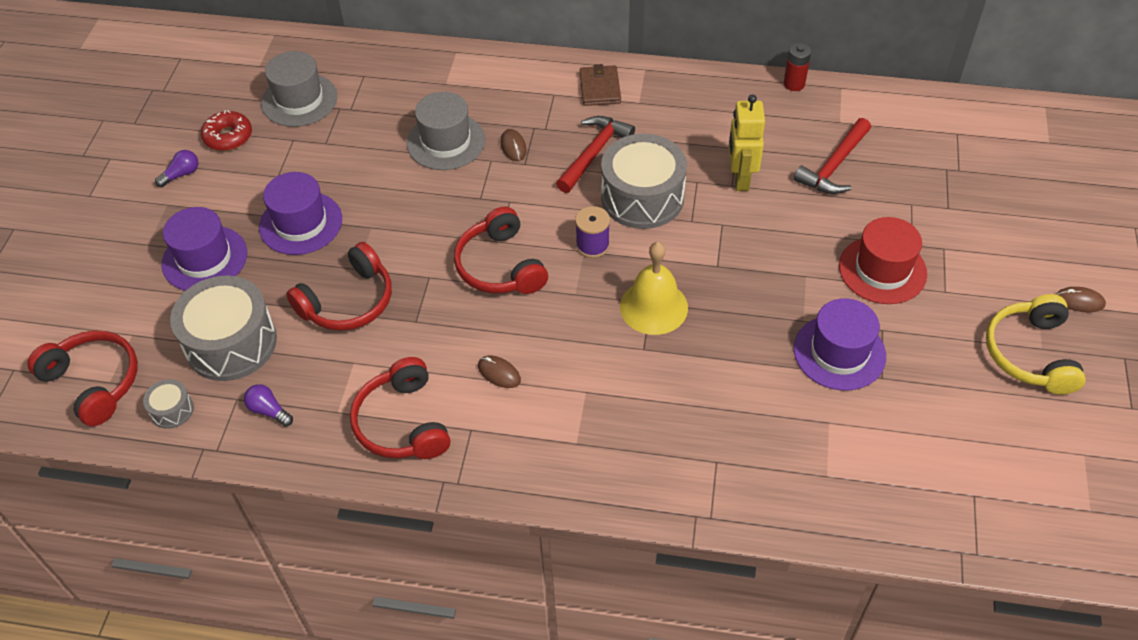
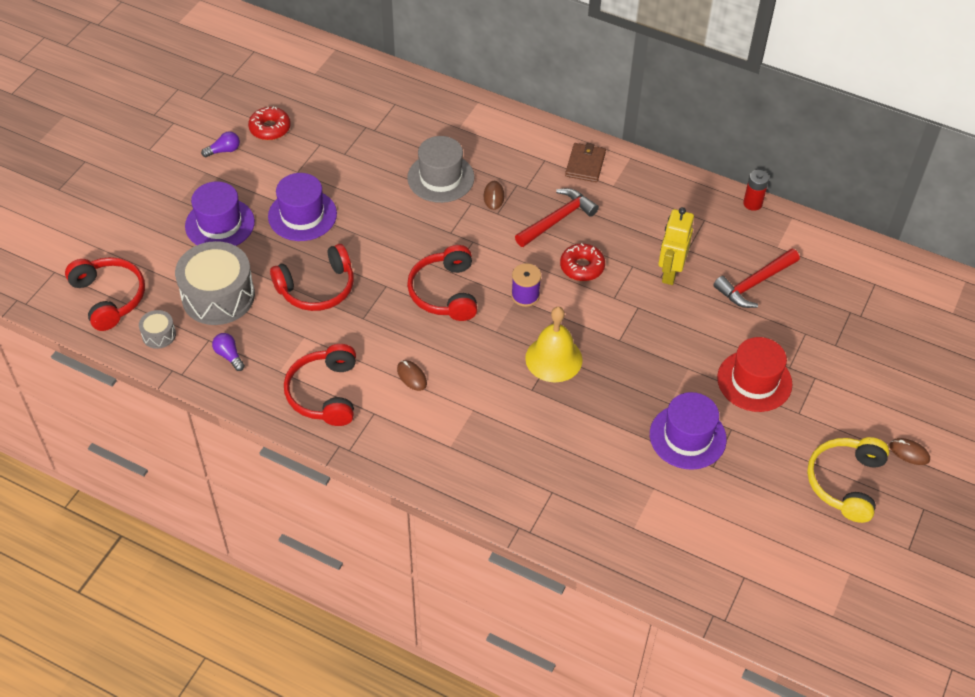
camera: 15 degrees right, 0 degrees up
grey hat [261,51,337,127] -> none
grey drum [601,134,687,229] -> red donut [560,243,605,281]

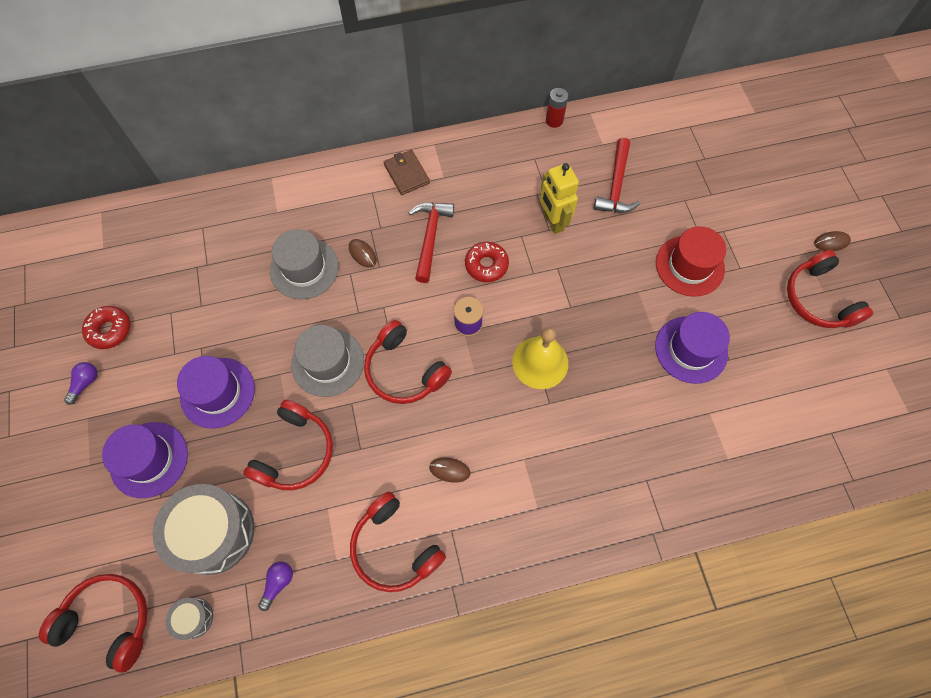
camera: 40 degrees left, 15 degrees up
purple light bulb [212,333,245,371] -> purple light bulb turned 105 degrees clockwise [258,561,293,611]
yellow headphones [807,437,889,523] -> red headphones [787,250,873,328]
none -> grey hat [291,325,364,397]

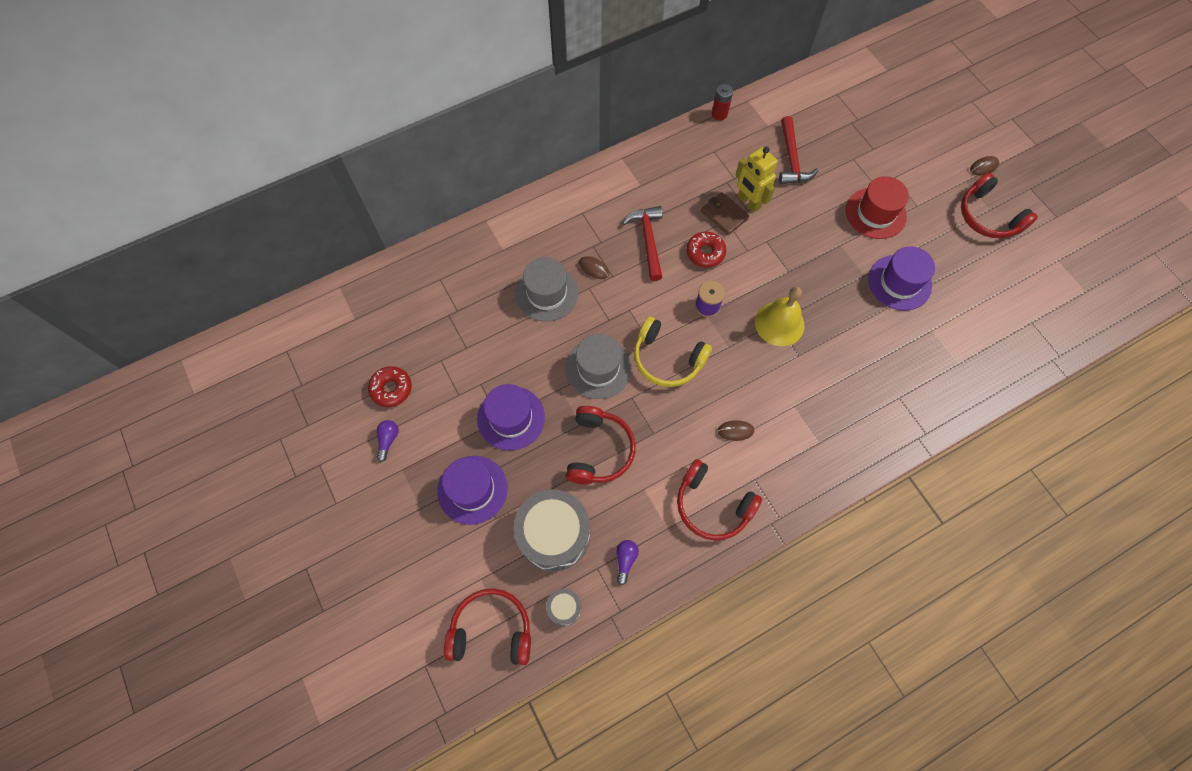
camera: 15 degrees left, 0 degrees up
red headphones [364,320,452,404] -> yellow headphones [634,317,712,387]
brown wallet [384,150,430,195] -> brown wallet moved to [701,192,749,235]

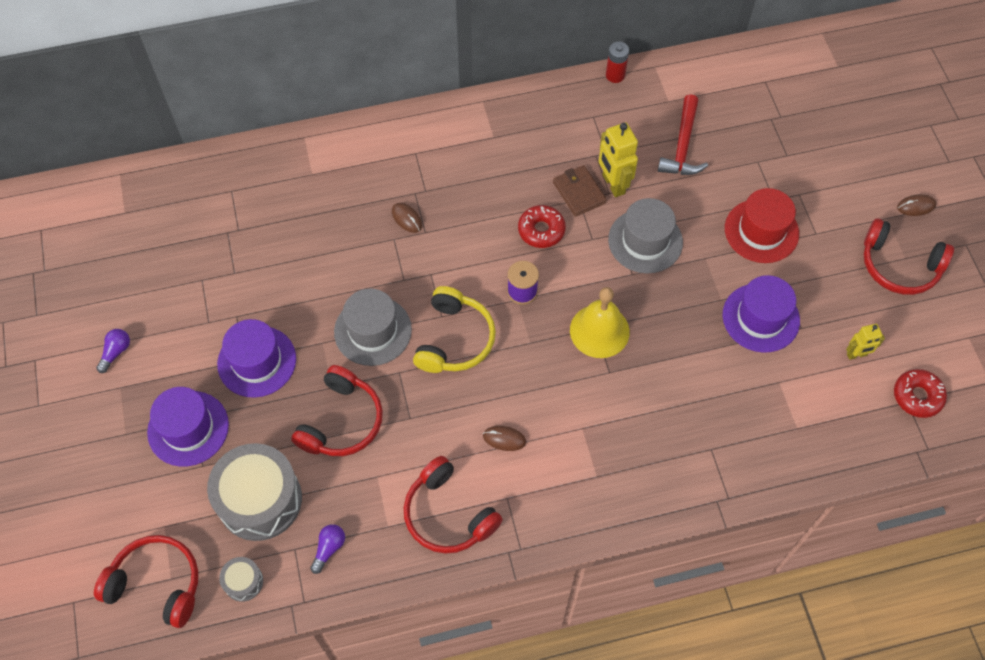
camera: 15 degrees right, 5 degrees down
red donut [368,366,412,407] -> red donut moved to [894,369,947,418]
grey hat [515,257,579,322] -> grey hat moved to [608,198,683,274]
red hammer [623,206,663,281] -> none
yellow headphones [634,317,712,387] -> yellow headphones turned 120 degrees counterclockwise [413,286,496,373]
red headphones [961,173,1038,238] -> red headphones turned 45 degrees counterclockwise [863,218,954,295]
none -> yellow robot [846,324,885,360]

